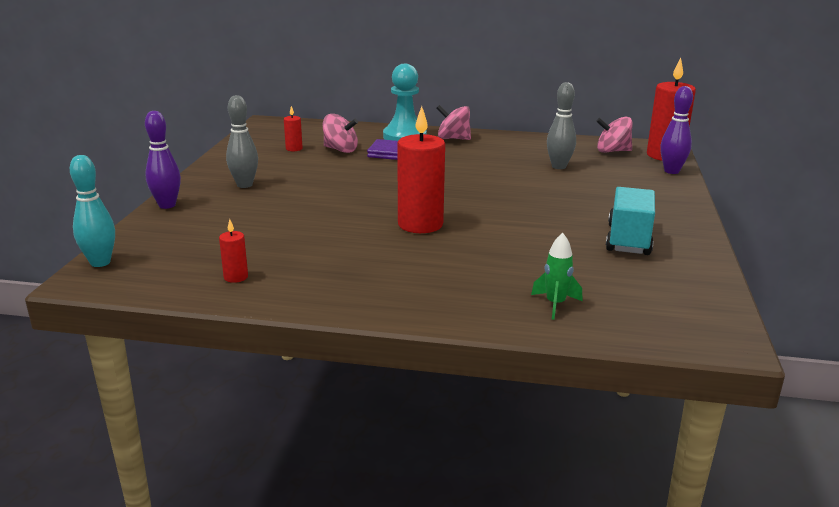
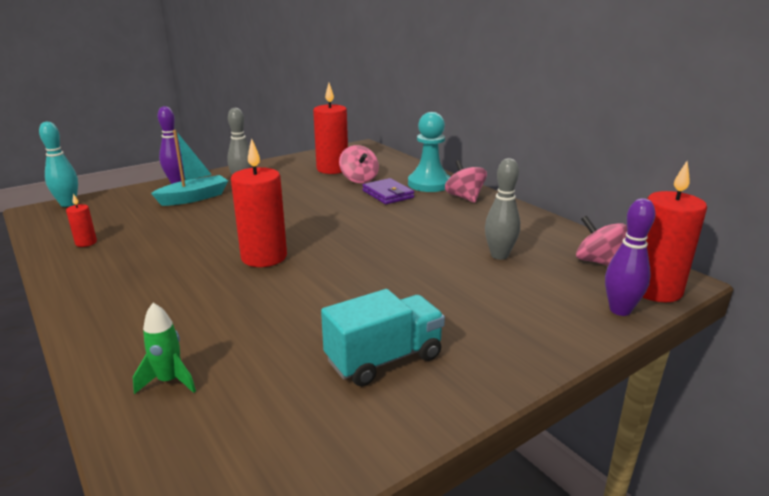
camera: 45 degrees right, 0 degrees up
red candle [284,106,303,151] -> red candle [313,83,348,174], size x2.18
none -> turquoise boat [151,130,228,206]

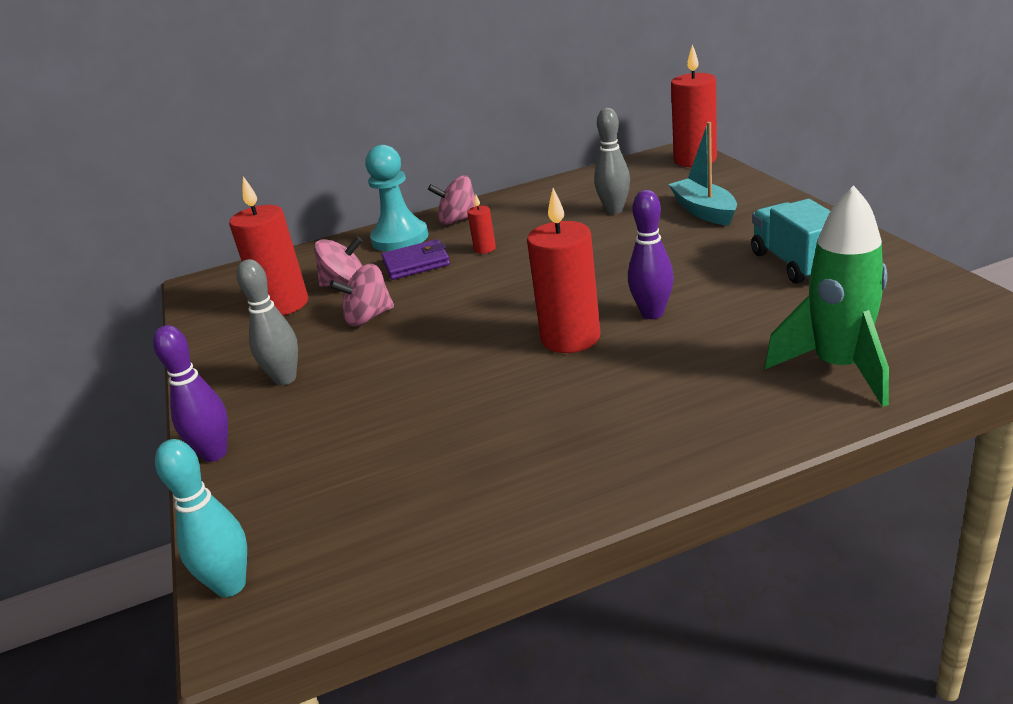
camera: 70 degrees left, 5 degrees up
red candle [66,194,97,247] -> red candle moved to [467,195,496,254]
green rocket [133,303,196,394] -> green rocket [765,185,889,407], size x1.97
turquoise boat [151,130,228,206] -> turquoise boat moved to [669,122,737,226]
pink spinning top [576,216,627,266] -> pink spinning top moved to [330,264,394,327]
purple bowling pin [605,198,656,316] -> purple bowling pin moved to [628,190,674,319]

